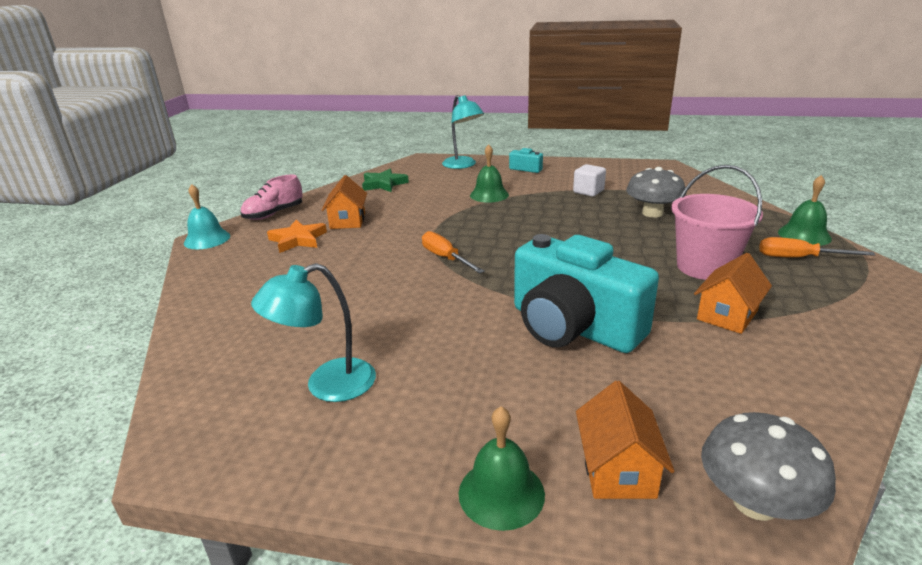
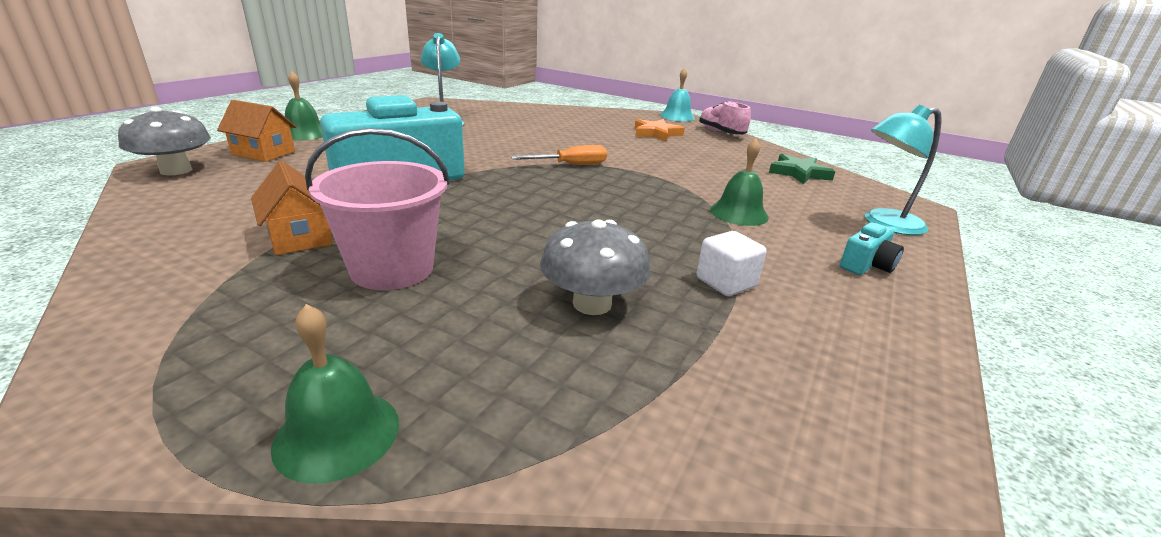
camera: 105 degrees right, 0 degrees up
orange house [322,175,367,229] -> none
orange screwdriver [759,237,875,258] -> none

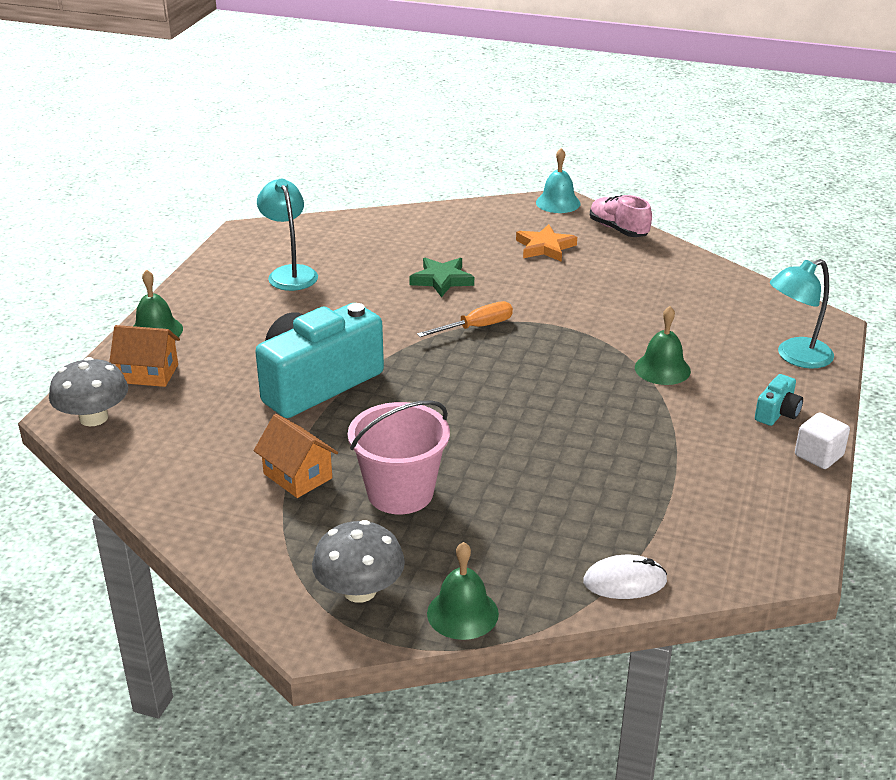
camera: 10 degrees left, 5 degrees up
grey mushroom [540,219,651,315] -> grey mushroom moved to [312,520,405,603]
white cube [697,231,766,296] -> white cube moved to [795,412,850,469]
green star [769,154,835,184] -> green star moved to [409,258,474,297]
none -> white mouse [583,555,668,599]

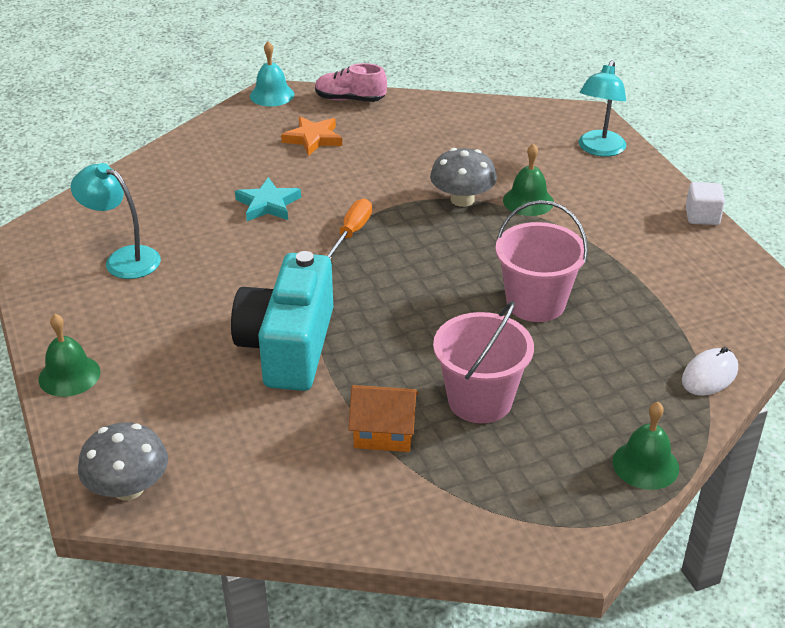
camera: 40 degrees left, 5 degrees up
orange house [109,325,180,387] -> none
grey mushroom [312,520,405,603] -> grey mushroom moved to [430,148,497,207]
green star [409,258,474,297] -> turquoise star [235,177,301,221]
turquoise camera [755,374,803,426] -> none
none -> pink bucket [495,200,588,322]

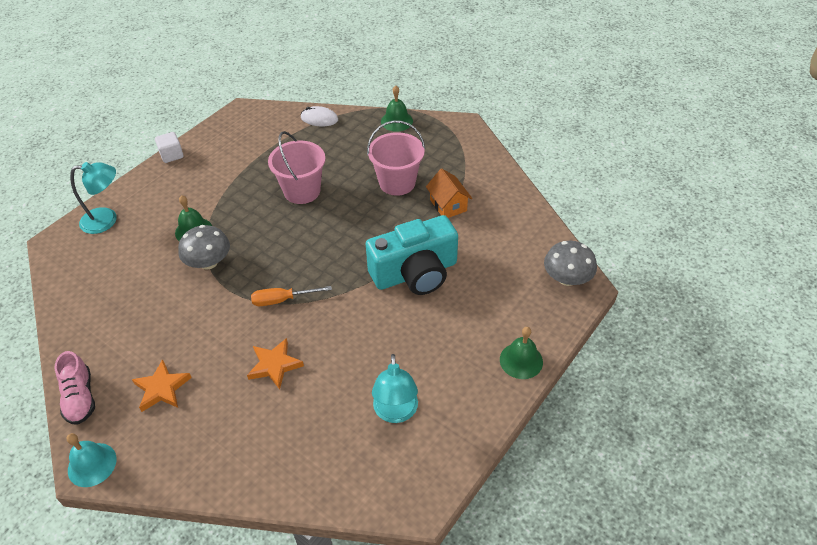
camera: 120 degrees left, 10 degrees up
turquoise star [235,177,301,221] -> orange star [247,338,304,390]

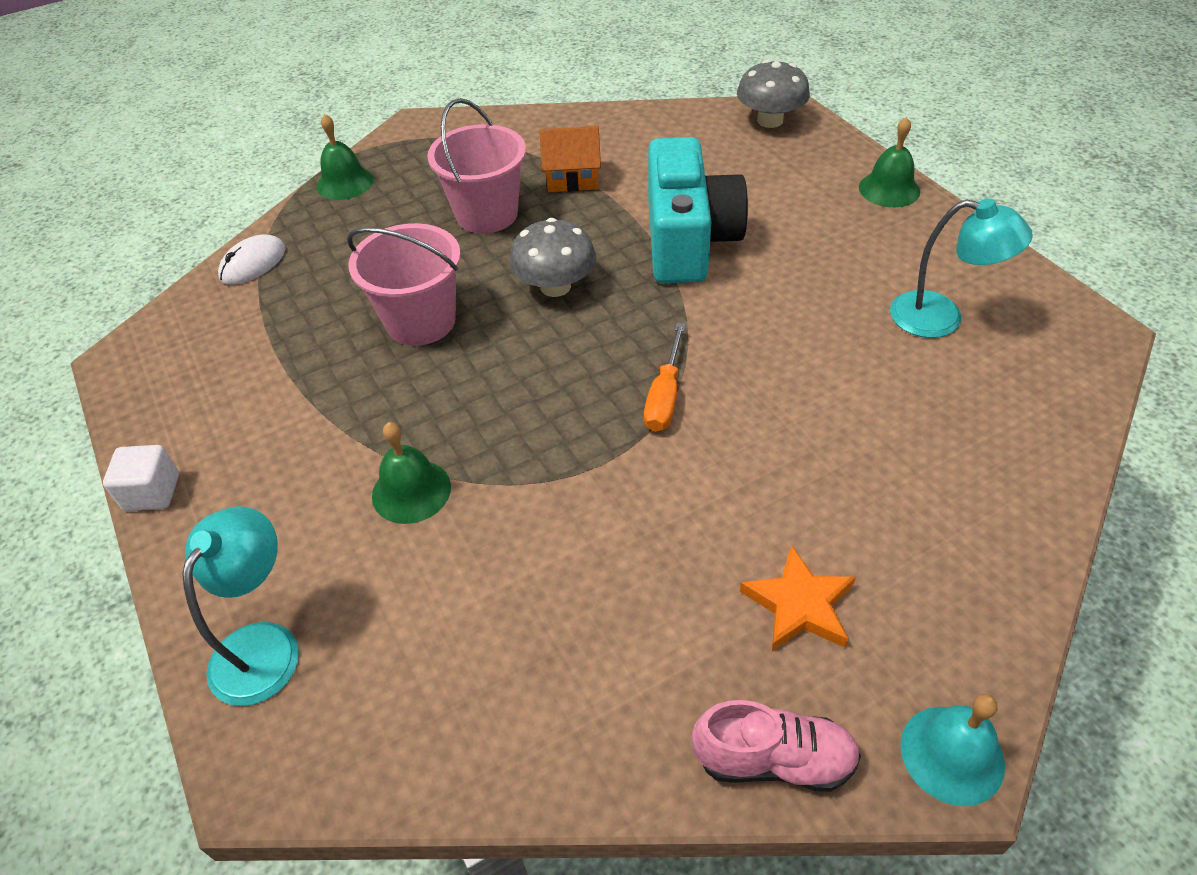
camera: 65 degrees left, 0 degrees up
grey mushroom [178,225,230,269] -> grey mushroom moved to [510,218,596,297]
orange star [247,338,304,390] -> none

